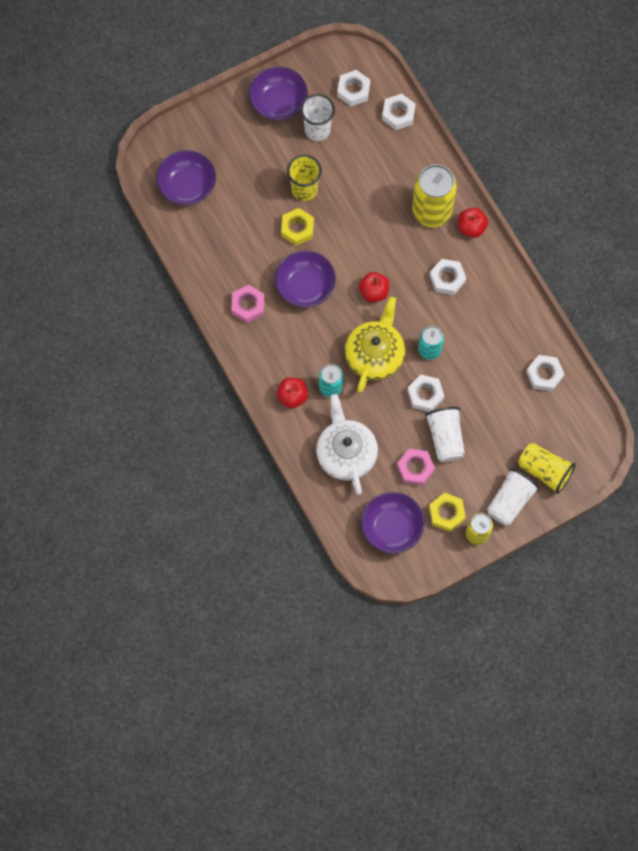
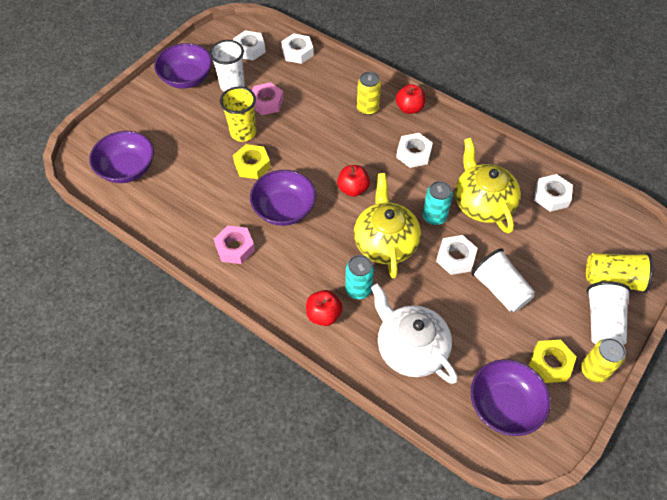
camera: 25 degrees left, 15 degrees down
pink nut [397,449,435,486] -> pink nut moved to [252,82,284,115]
yellow can [412,164,457,227] -> yellow can [357,72,381,115], size x0.57
none -> yellow teapot [455,138,521,234]

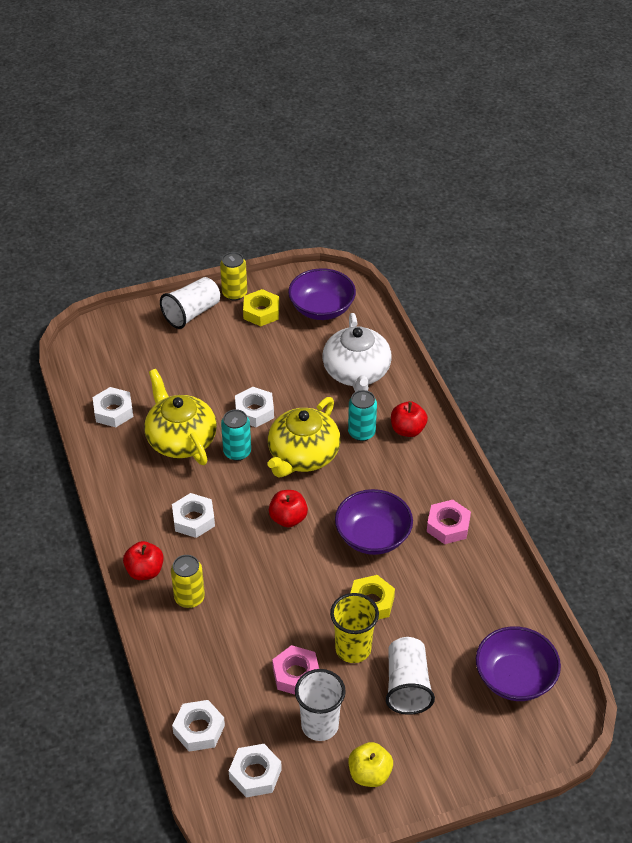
camera: 145 degrees left, 10 degrees down
purple bowl [154,43,212,88] -> yellow apple [348,742,393,787]
yellow teapot [455,138,521,234] -> yellow teapot turned 135 degrees clockwise [144,369,217,465]
white cup [471,248,535,312] -> white cup moved to [386,637,435,715]
yellow cup [586,253,653,293] -> none

